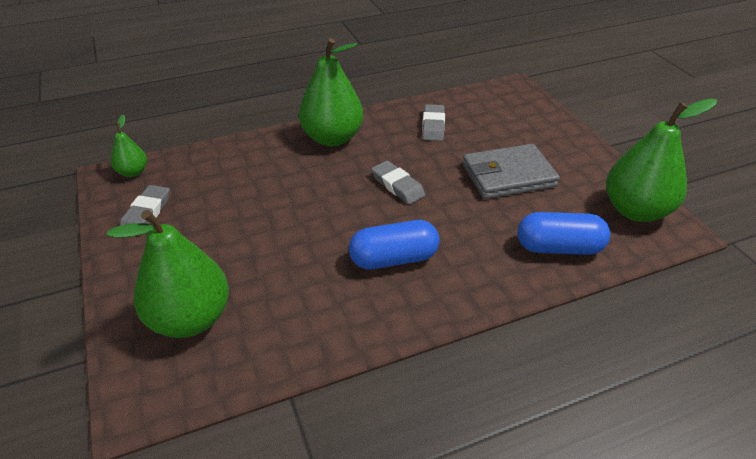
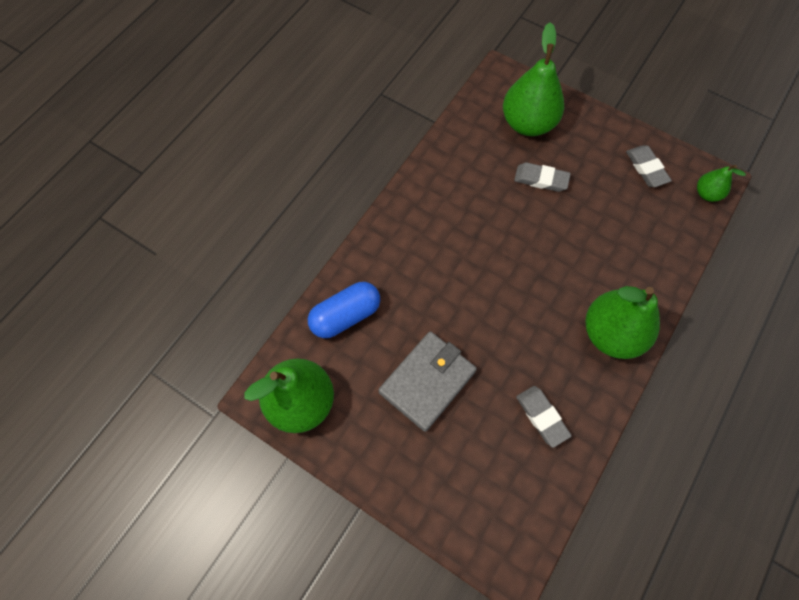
camera: 145 degrees right, 25 degrees up
blue capsule [349,220,440,269] -> none
grey eraser [371,161,425,204] -> grey eraser moved to [514,162,571,192]

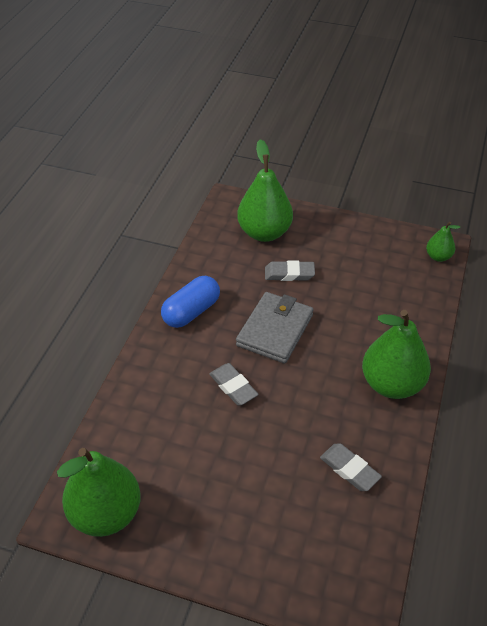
camera: 15 degrees left, 20 degrees down
blue capsule [308,282,380,338] -> blue capsule moved to [161,276,220,328]
grey wallet [378,331,477,432] -> grey wallet moved to [236,292,314,363]
grey eraser [626,145,672,187] -> grey eraser moved to [209,363,259,406]

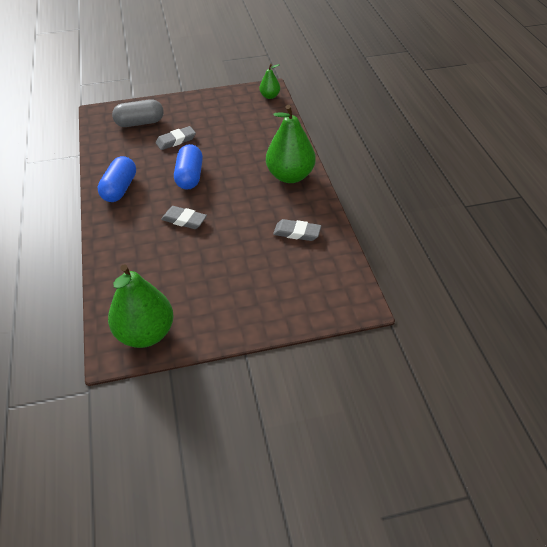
camera: 30 degrees left, 0 degrees up
grey wallet [236,292,314,363] -> blue capsule [174,144,203,190]
green pear [237,139,293,242] -> grey capsule [112,99,164,127]

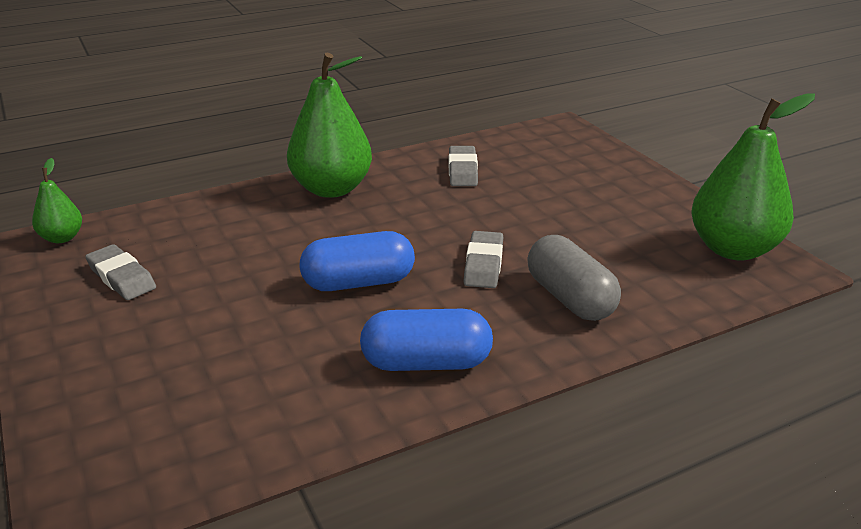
camera: 105 degrees left, 15 degrees down
grey capsule [112,99,164,127] -> grey capsule moved to [527,235,621,321]
grey eraser [156,126,196,150] -> grey eraser moved to [85,244,156,300]

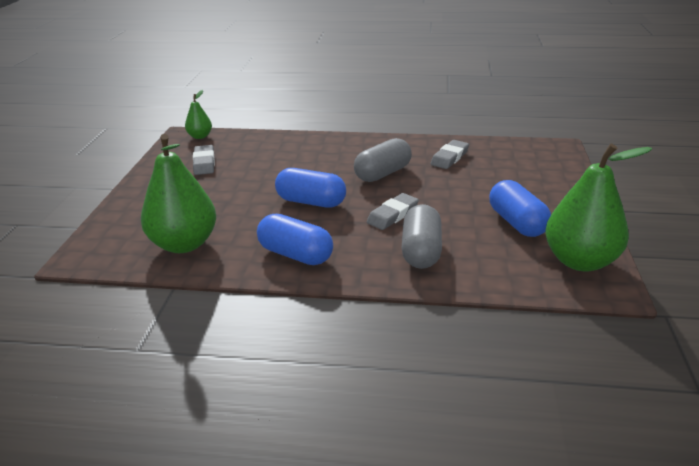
camera: 35 degrees right, 0 degrees up
green pear [287,53,372,198] -> green pear moved to [141,134,216,253]
none -> grey capsule [354,138,412,182]
none -> blue capsule [489,180,551,237]

